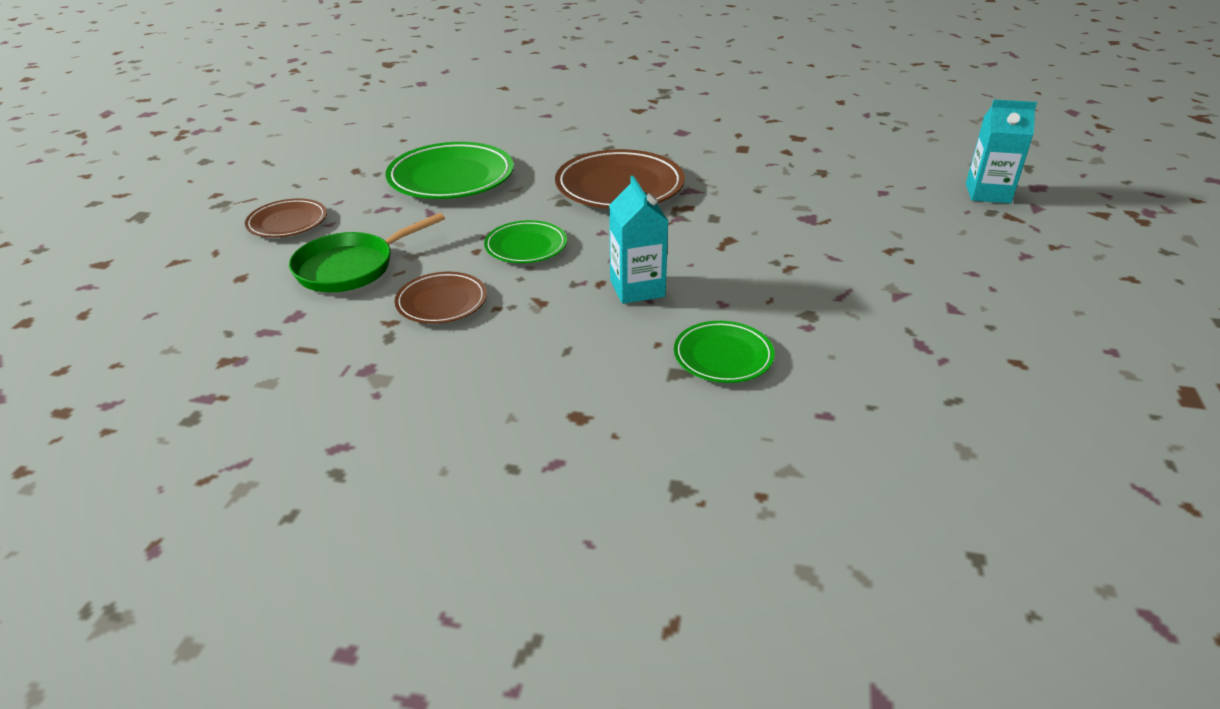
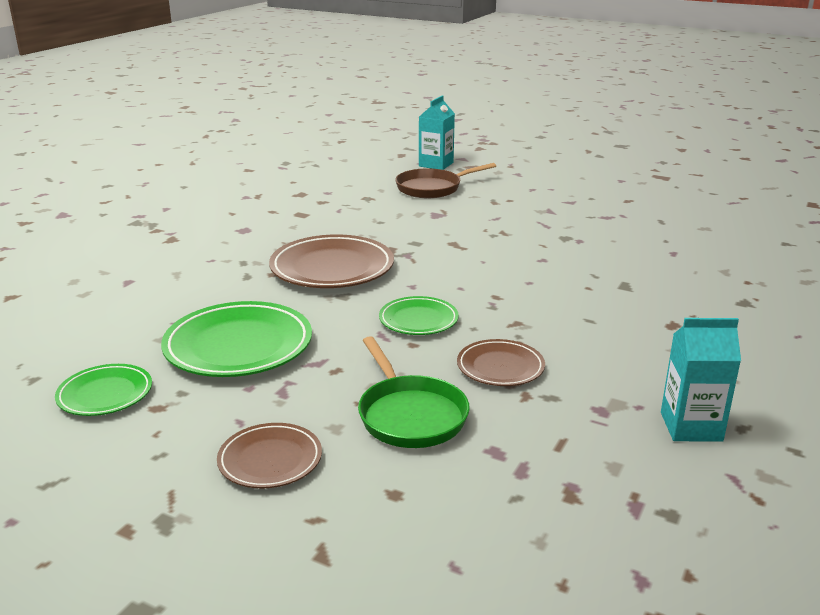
camera: 75 degrees left, 10 degrees down
turquoise carton [609,176,668,304] -> turquoise carton moved to [661,318,741,442]
green plate [674,321,775,383] -> green plate moved to [55,364,152,416]
none -> brown pan [395,163,496,198]

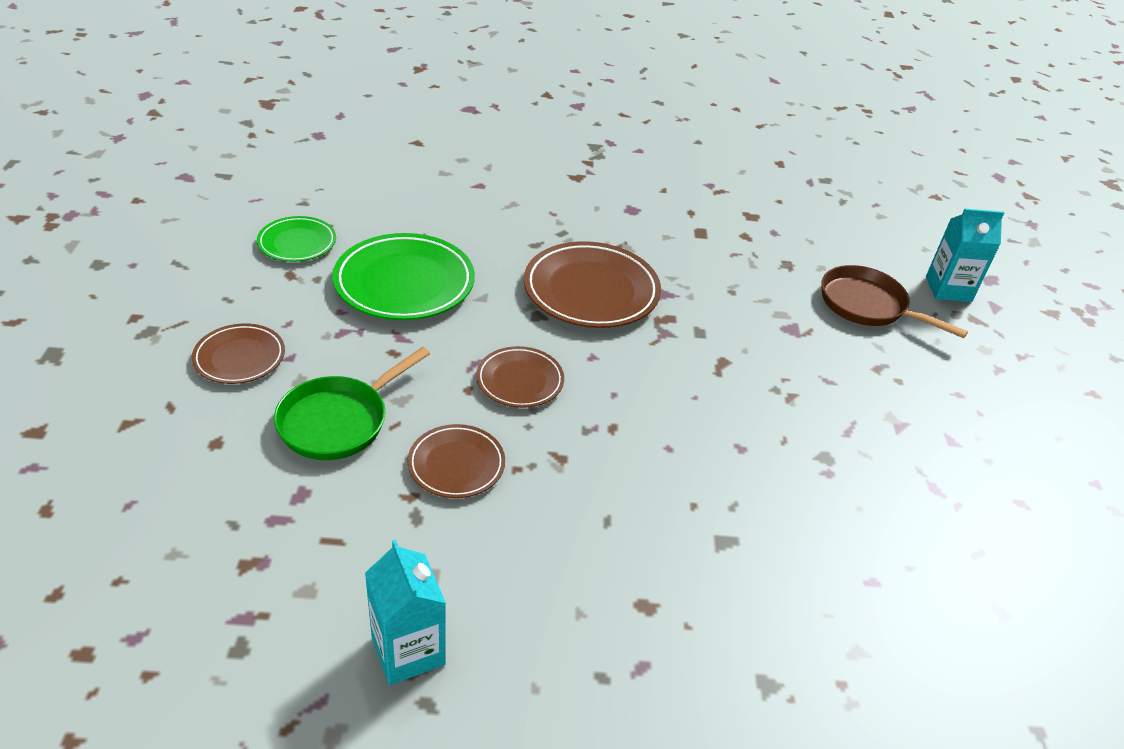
camera: 60 degrees right, 15 degrees up
green plate [379,296,459,335] -> brown plate [476,346,564,408]

